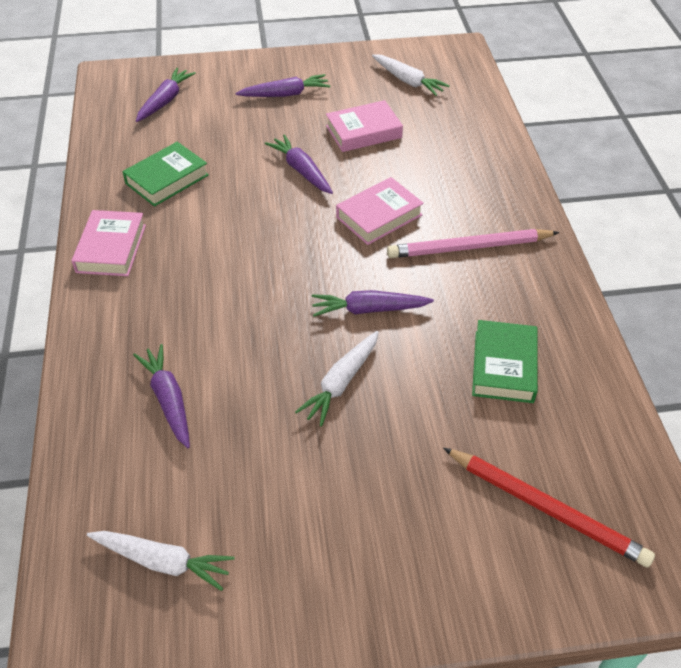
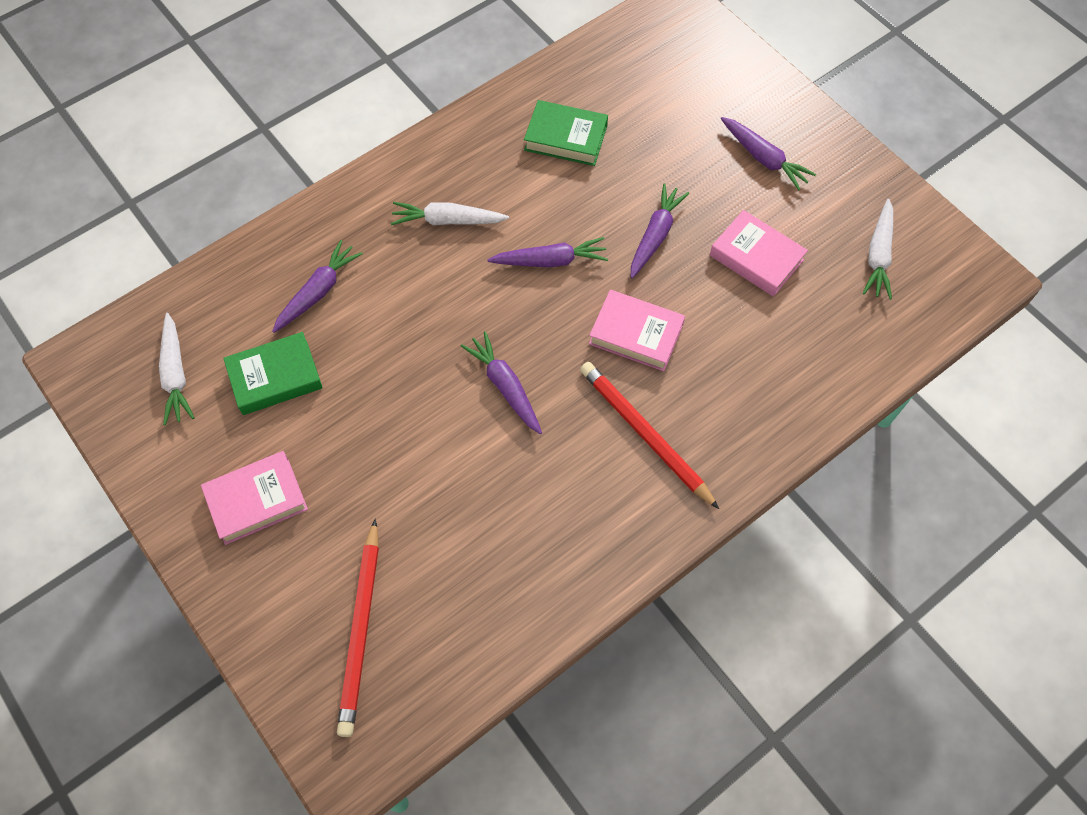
camera: 60 degrees right, 15 degrees up
pink book [72,210,146,276] -> pink book moved to [201,451,308,545]
purple carrot [136,68,196,122] -> purple carrot moved to [487,237,608,268]
white carrot [295,331,379,427] -> white carrot moved to [391,202,509,225]
pink pencil [387,229,559,258] -> red pencil [580,362,719,509]
green book [472,320,538,403] -> green book moved to [223,332,323,415]

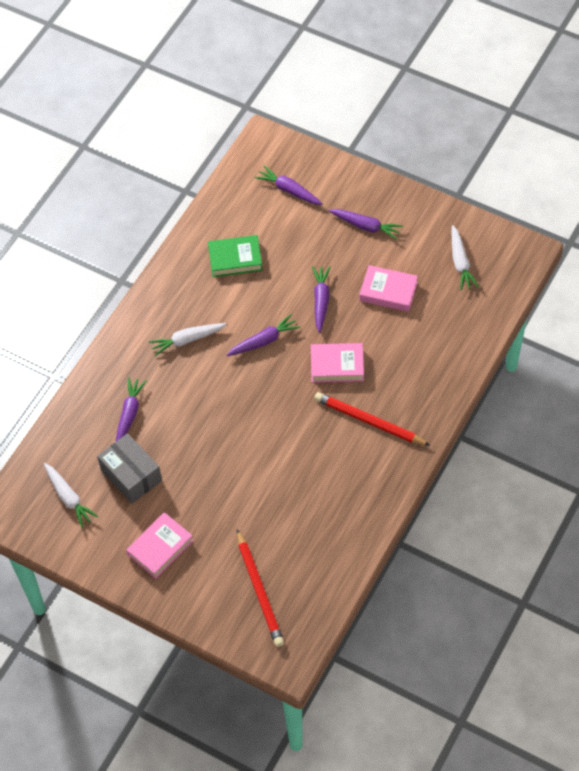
camera: 20 degrees left, 5 degrees down
green book [223,332,323,415] -> grey box [97,433,162,504]
purple carrot [461,331,542,434] -> purple carrot moved to [255,165,323,205]

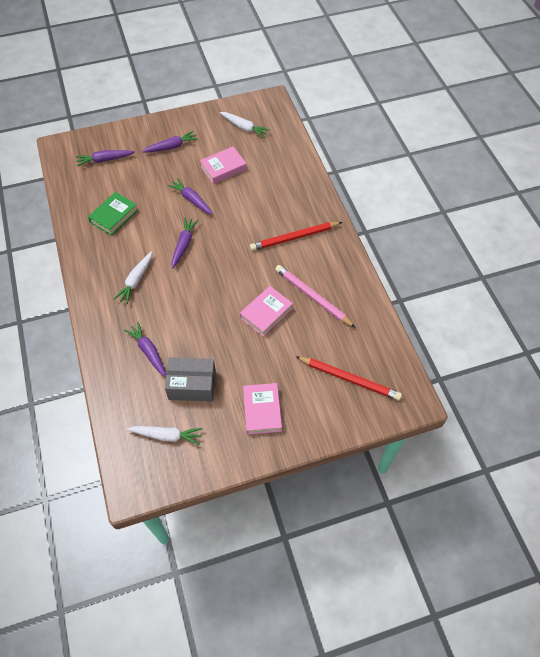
camera: 50 degrees left, 0 degrees up
pink book [311,343,364,383] -> pink book moved to [240,286,293,337]
none -> pink pencil [275,265,356,328]

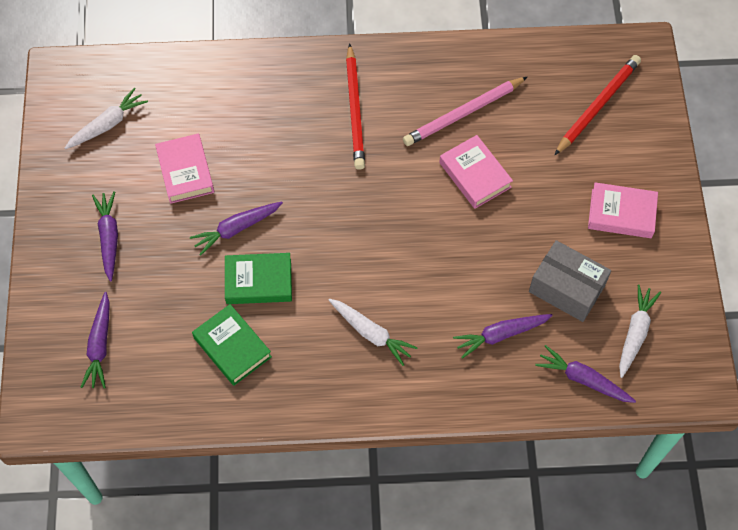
camera: 75 degrees left, 5 degrees up
grey box [165,357,216,402] -> grey box turned 75 degrees counterclockwise [529,240,611,322]
purple carrot [172,217,199,268] -> purple carrot moved to [535,345,636,403]
none -> green book [225,253,292,304]

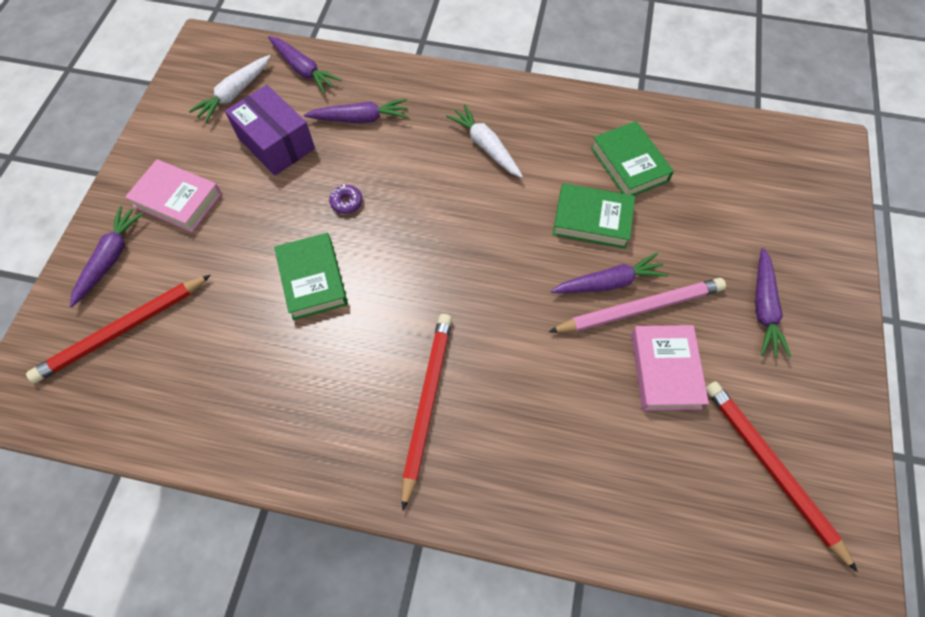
camera: 165 degrees left, 0 degrees up
white carrot [65,87,148,149] -> red pencil [706,381,858,572]
purple carrot [81,292,110,388] -> purple carrot moved to [70,206,144,307]
pink pencil [403,77,527,146] -> pink pencil moved to [549,278,726,333]
pink book [439,135,513,209] -> green book [274,233,348,320]
grey box [529,240,611,322] -> purple box [225,85,315,175]
none -> purple donut [329,184,363,214]

